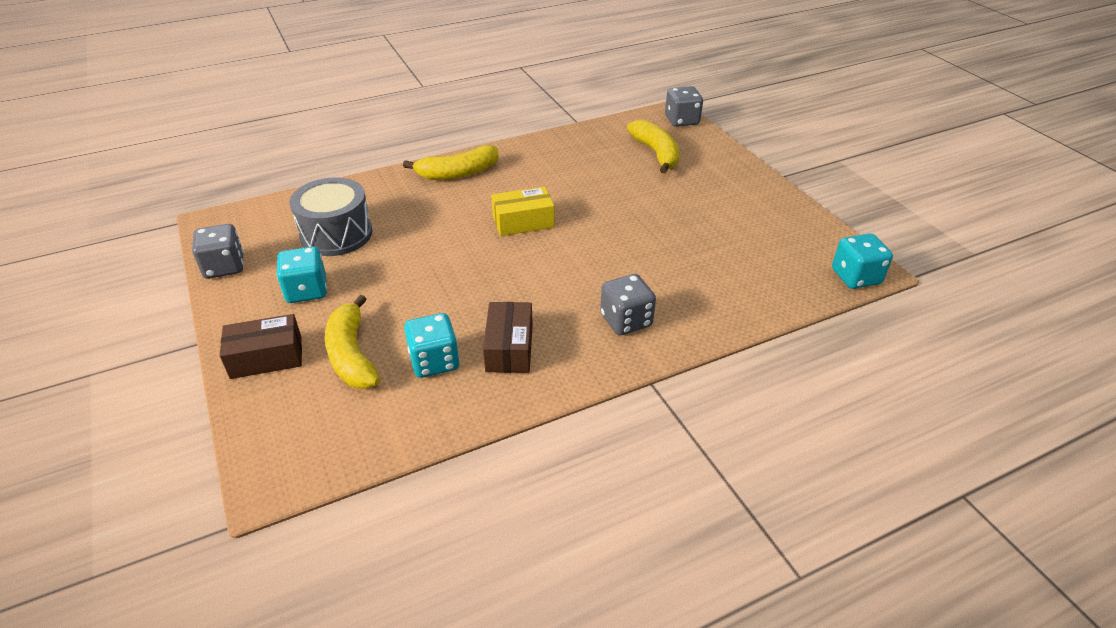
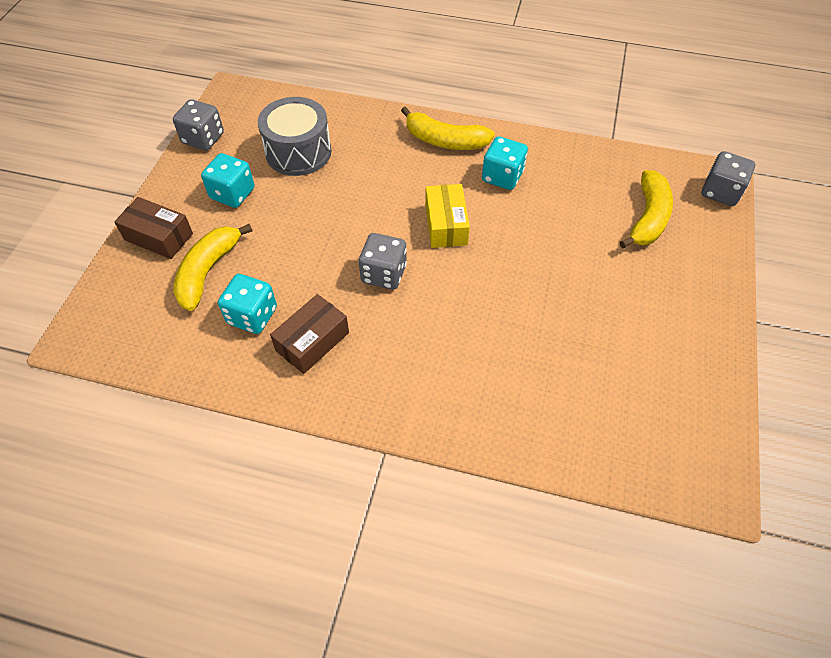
camera: 40 degrees right, 15 degrees up
yellow box [491,187,554,236] -> yellow box turned 60 degrees clockwise [425,184,470,248]
grey dice [600,274,656,335] -> grey dice moved to [359,233,407,289]
turquoise dice [832,233,893,289] -> turquoise dice moved to [482,136,528,190]

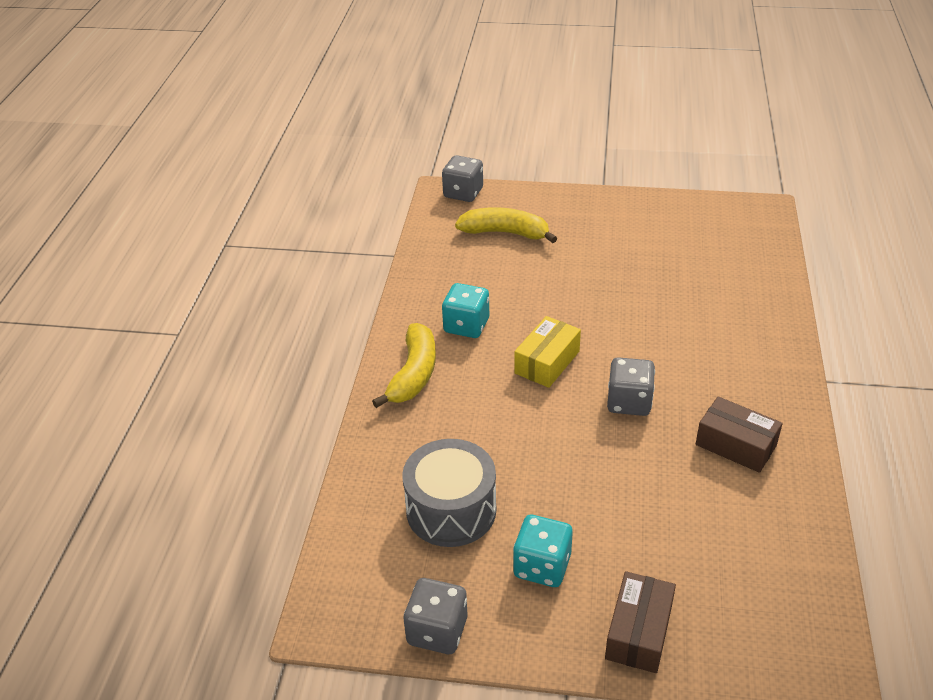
camera: 95 degrees left, 15 degrees down
yellow banana [173,224,252,311] -> none
turquoise dice [218,274,277,334] -> none
yellow box [425,184,470,248] -> yellow box turned 45 degrees counterclockwise [514,316,581,388]

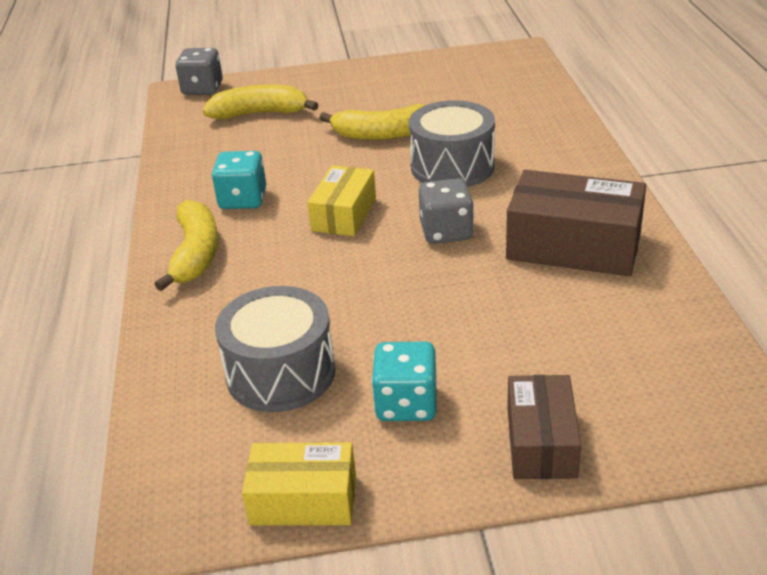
camera: 15 degrees left, 5 degrees down
grey dice [404,578,467,654] -> yellow box [242,442,356,525]
brown box [696,396,783,473] -> brown box [506,170,646,276], size x1.60
none -> yellow banana [320,104,426,140]
none -> grey drum [409,100,495,187]

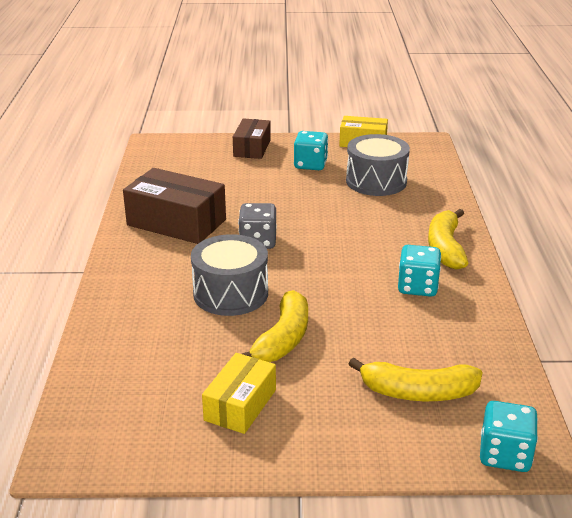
camera: 175 degrees left, 5 degrees down
grey dice [175,48,223,95] -> turquoise dice [480,401,538,472]
yellow box [307,165,376,236] -> yellow box moved to [202,353,276,434]
yellow banana [320,104,426,140] -> yellow banana turned 105 degrees clockwise [242,290,308,362]

